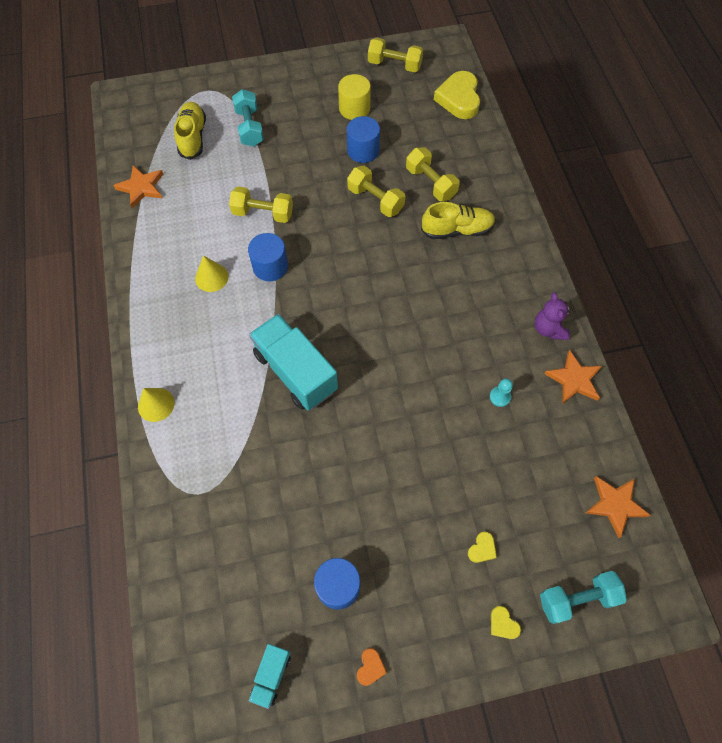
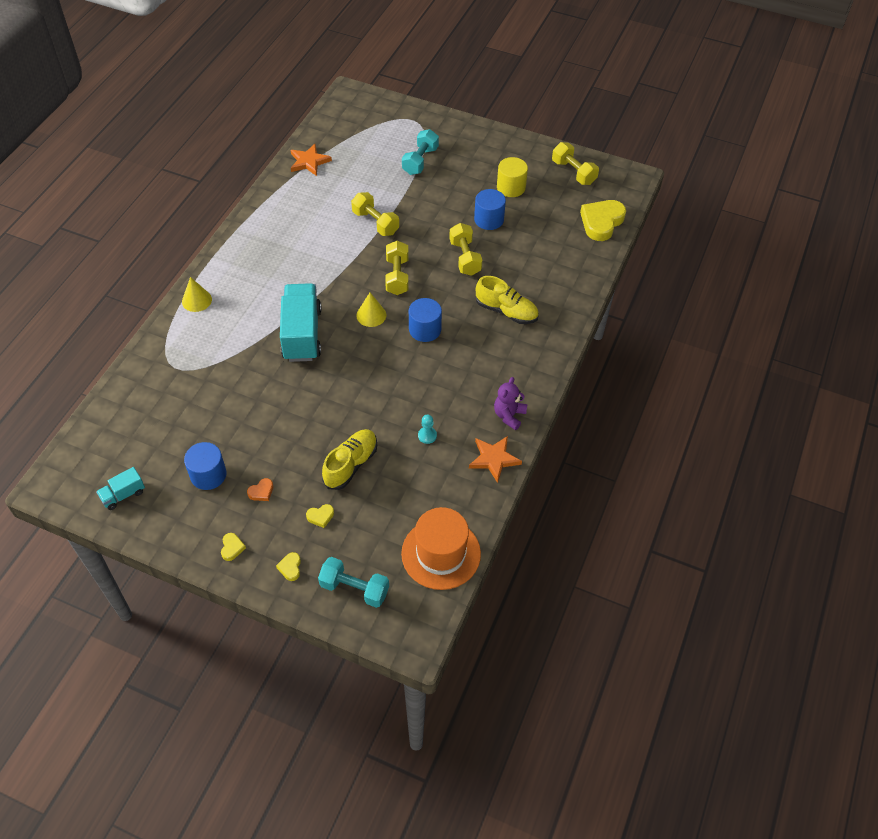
camera: 35 degrees right, 10 degrees down
yellow shoe [174,102,206,160] -> yellow shoe moved to [322,429,377,490]
yellow cone [195,255,229,292] -> yellow cone moved to [356,293,386,327]
blue cylinder [248,233,288,281] -> blue cylinder moved to [409,298,442,342]
orange heart [357,648,387,686] -> orange heart moved to [247,478,273,501]
yellow dumbbell [406,147,460,201] -> yellow dumbbell moved to [385,241,408,295]
orange star [585,476,651,538] -> orange hat [401,507,481,590]
none -> yellow heart [221,533,246,561]

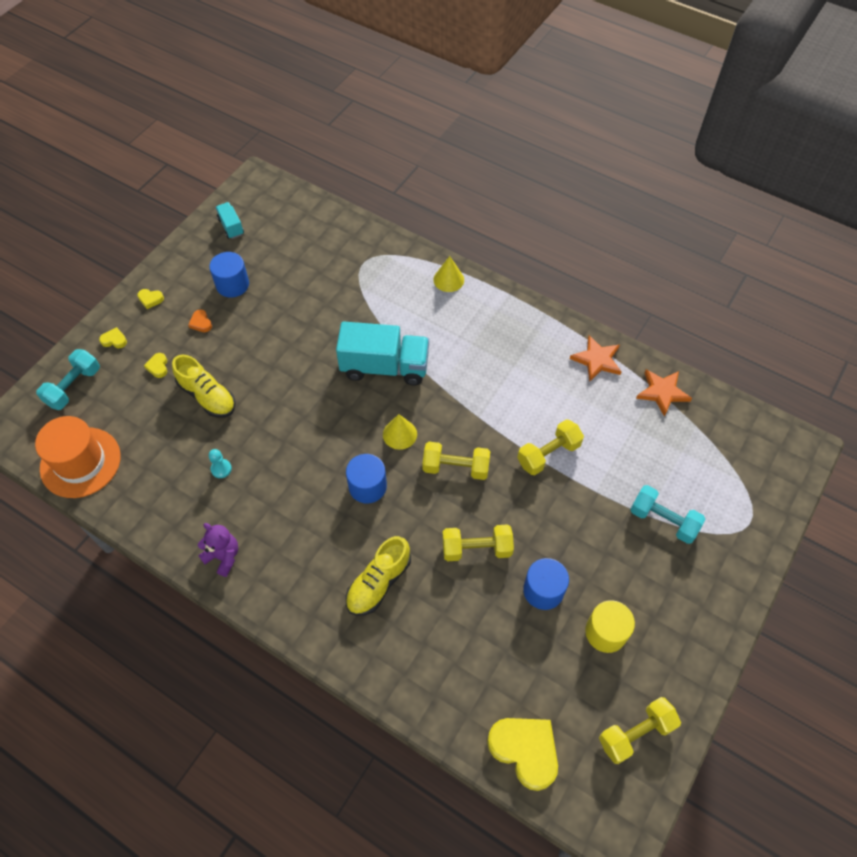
camera: 100 degrees right, 5 degrees up
orange star [469,436,522,483] -> orange star moved to [570,335,622,382]

